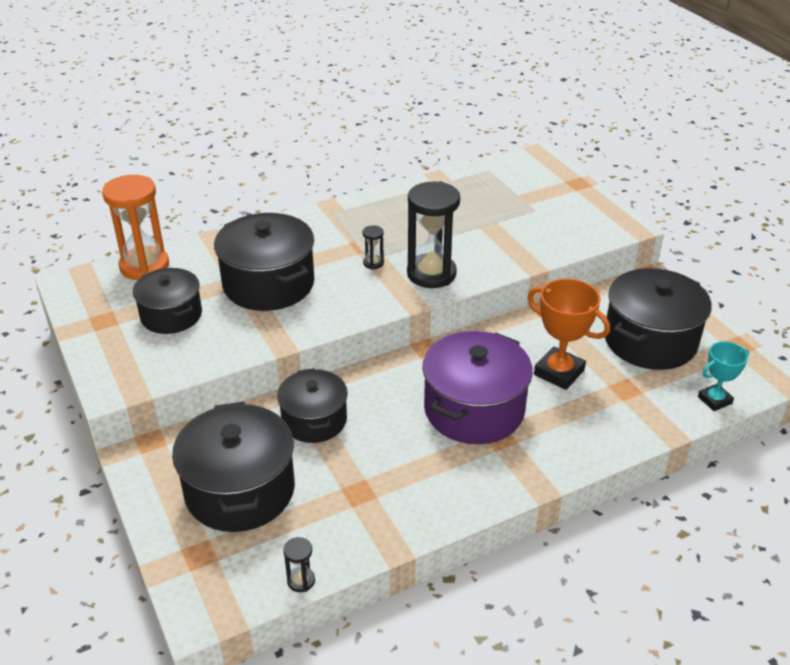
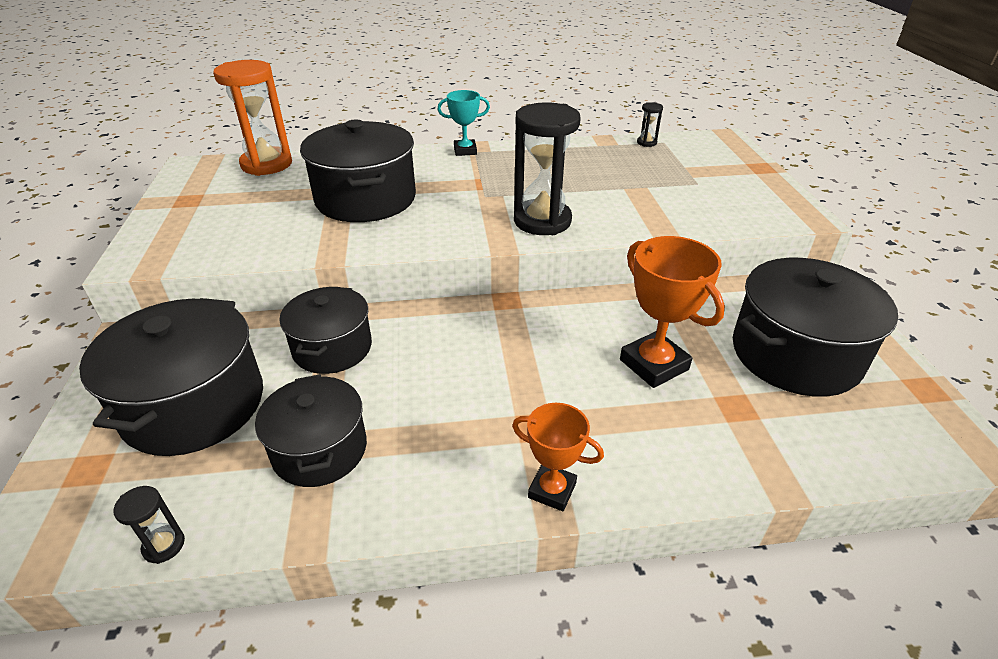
camera: 20 degrees right, 0 degrees up
black pot [133,268,202,334] -> black pot moved to [255,374,367,487]
black hourglass [362,225,384,269] -> black hourglass moved to [637,102,663,147]
purple pot [422,331,533,444] -> none
turquoise trophy [698,341,749,411] -> turquoise trophy moved to [437,90,490,156]
none -> orange trophy [512,403,604,511]

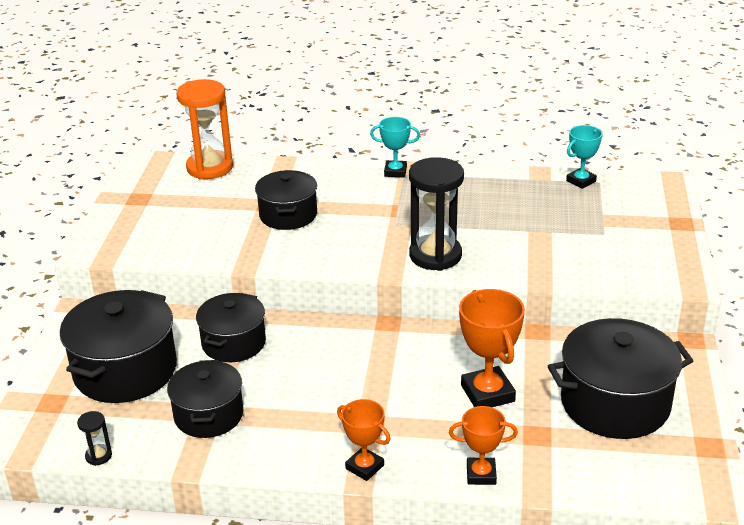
camera: 15 degrees right, 5 degrees down
black pot [300,119,416,222] -> black pot [255,170,317,230], size x0.64
black hourglass [637,102,663,147] -> turquoise trophy [566,125,603,189]
none -> orange trophy [449,406,518,485]

